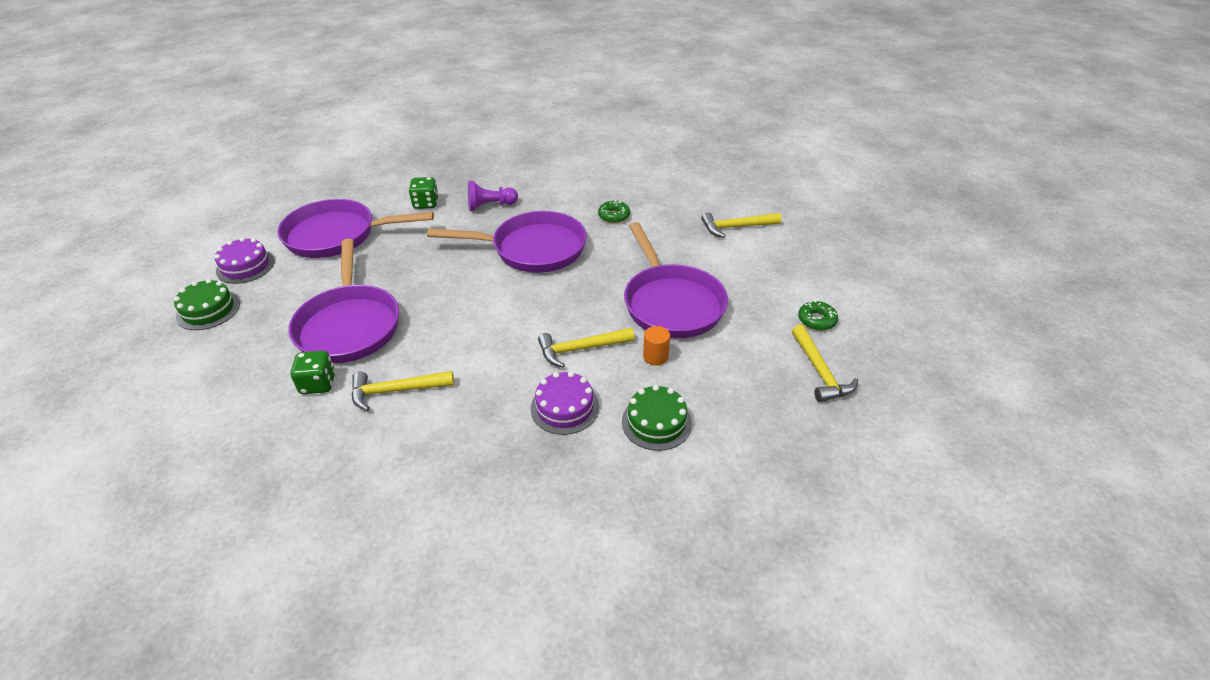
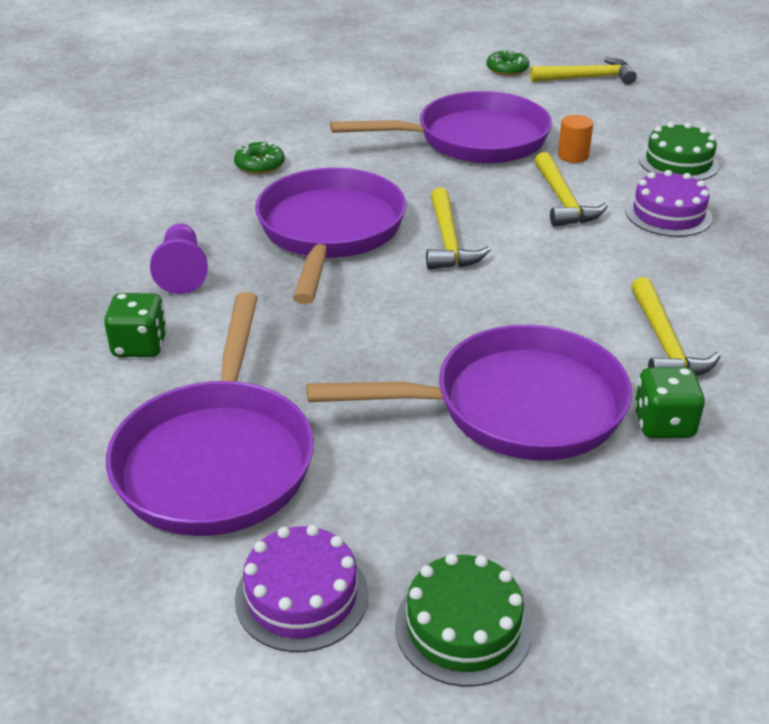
camera: 85 degrees left, 5 degrees down
yellow hammer [701,212,781,238] -> yellow hammer moved to [426,188,490,270]

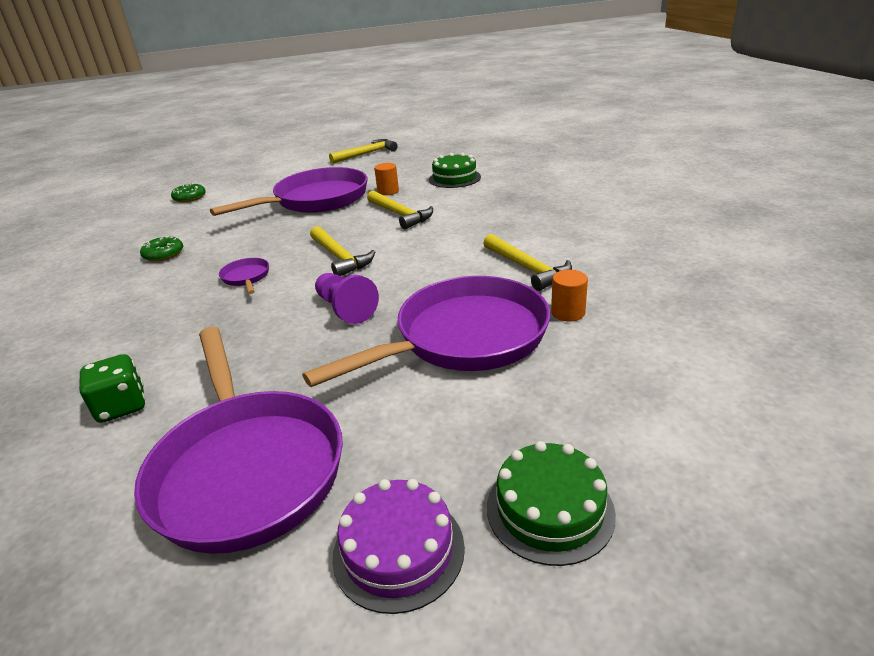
camera: 25 degrees left, 5 degrees down
purple pawn [150,223,208,294] -> purple pawn moved to [315,273,379,324]
purple pan [255,168,406,304] -> purple pan [219,258,269,294], size x0.41
green donut [486,50,529,76] -> green donut moved to [171,183,206,202]
purple cake [625,170,712,237] -> none
green dice [634,367,705,438] -> orange cylinder [551,270,588,321]

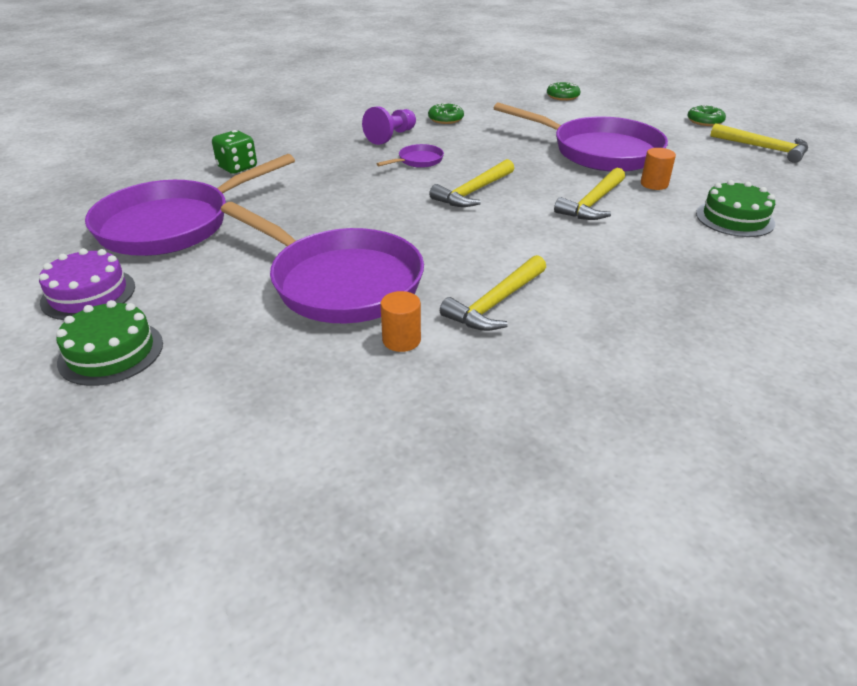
camera: 70 degrees right, 5 degrees up
purple pawn [315,273,379,324] -> purple pawn moved to [362,106,416,145]
none -> green donut [687,104,726,126]

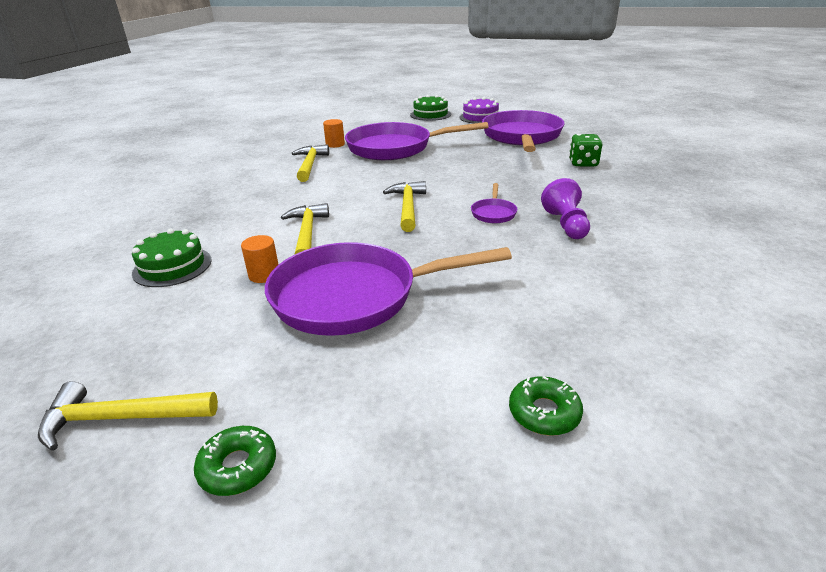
camera: 140 degrees right, 5 degrees down
green donut [428,103,464,124] -> none

